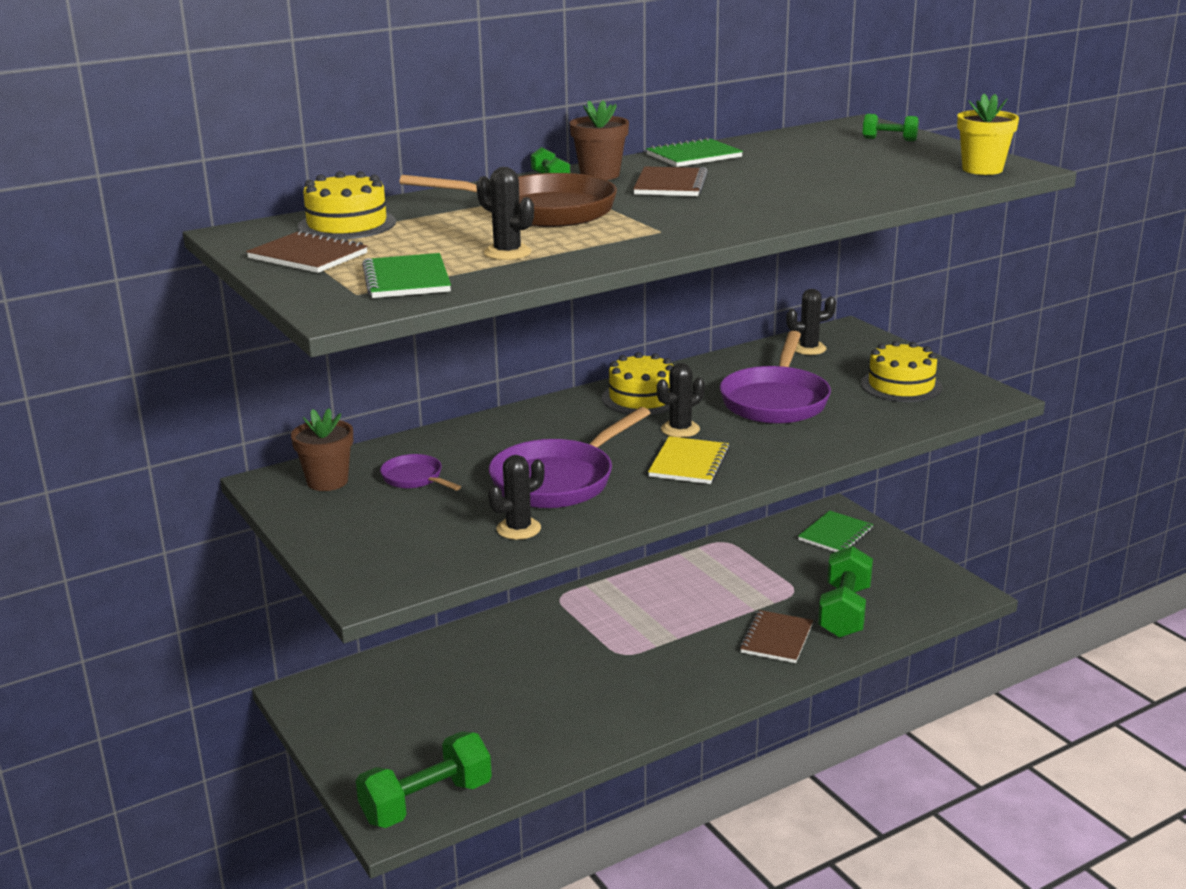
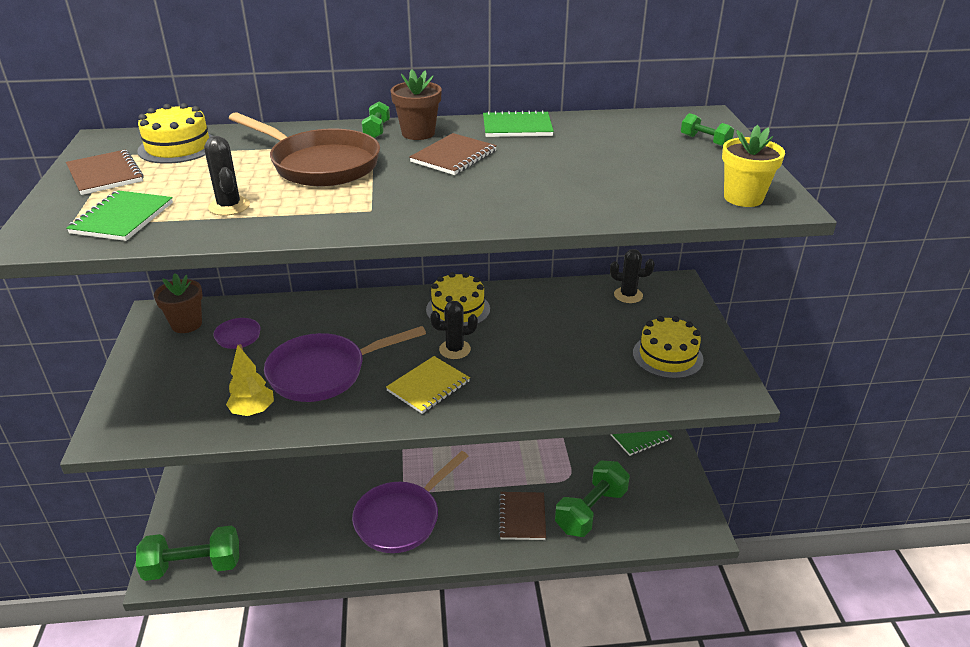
camera: 25 degrees right, 10 degrees up
black cactus [488,455,544,540] -> yellow tree [226,345,274,416]
purple pan [720,331,831,424] -> purple pan moved to [352,451,468,553]
brown notebook [740,610,813,663] -> brown notebook turned 45 degrees counterclockwise [498,492,546,540]

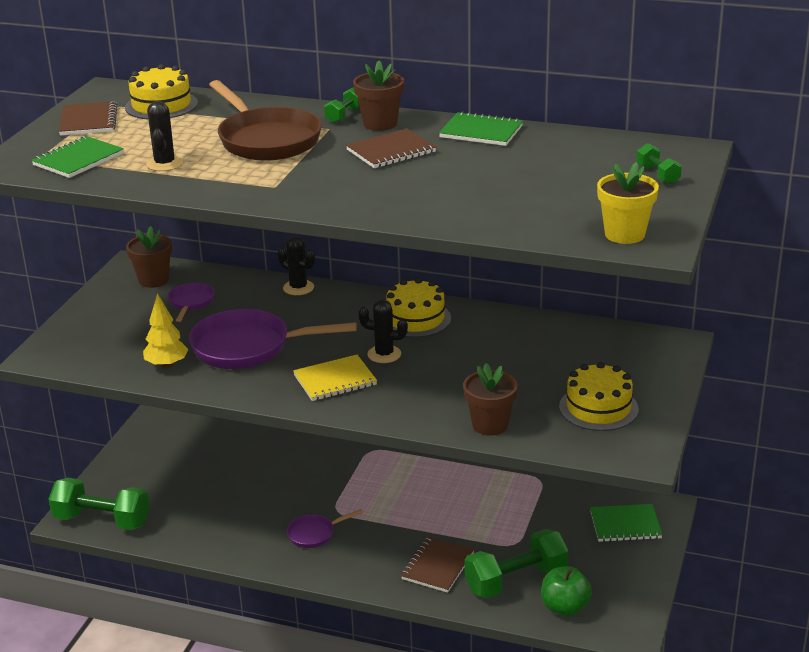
camera: 25 degrees right, 5 degrees down
purple pan [352,451,468,553] -> purple pan [287,509,363,548], size x0.50
black cactus [610,249,655,303] -> black cactus moved to [278,236,315,295]
none -> brown flower pot [463,363,518,436]
none -> green apple [541,566,592,616]

